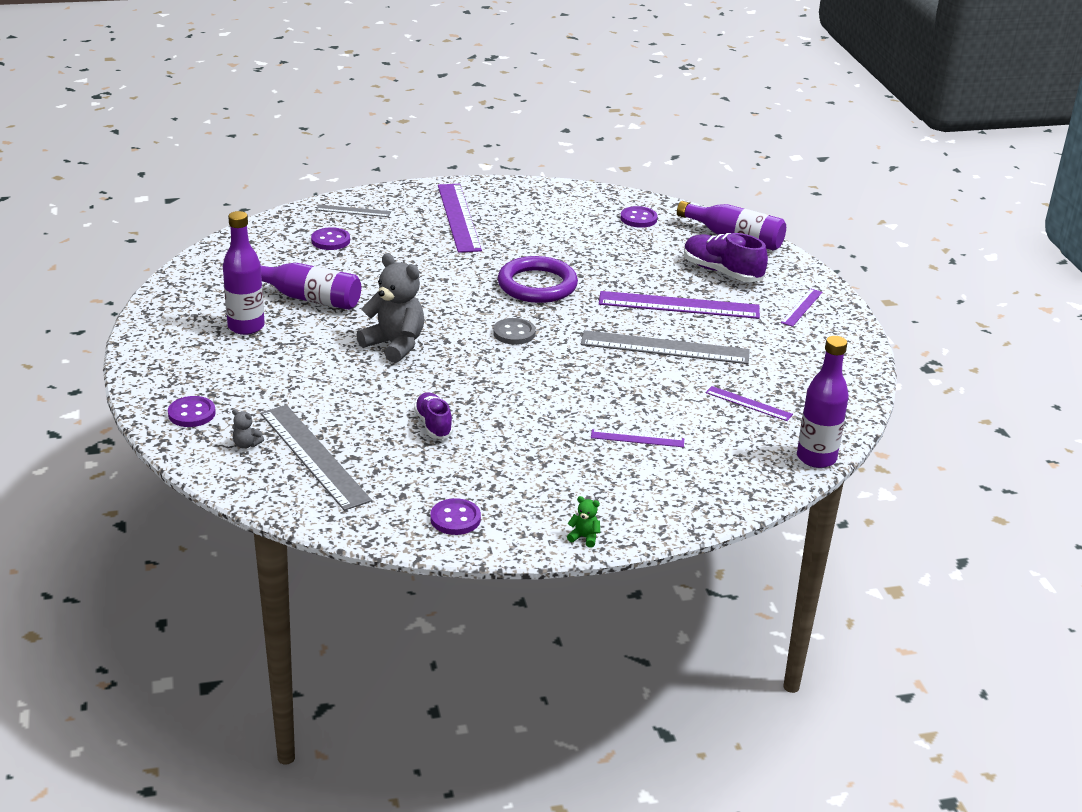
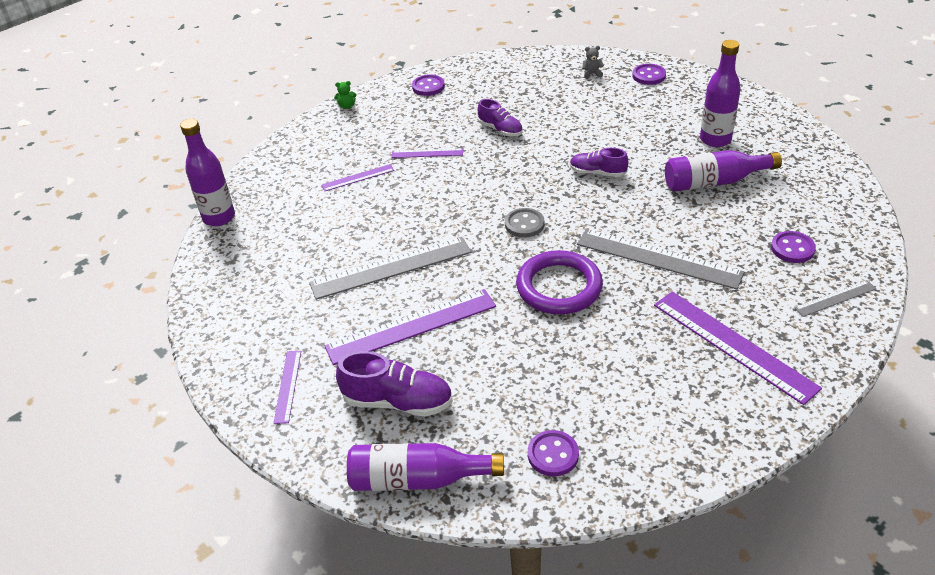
camera: 155 degrees right, 10 degrees up
grey ruler [260,405,372,511] -> grey ruler moved to [577,229,745,290]
grey teddy bear [357,253,424,363] -> purple shoe [570,148,628,177]
purple ruler [706,386,793,421] -> purple ruler moved to [391,148,463,158]

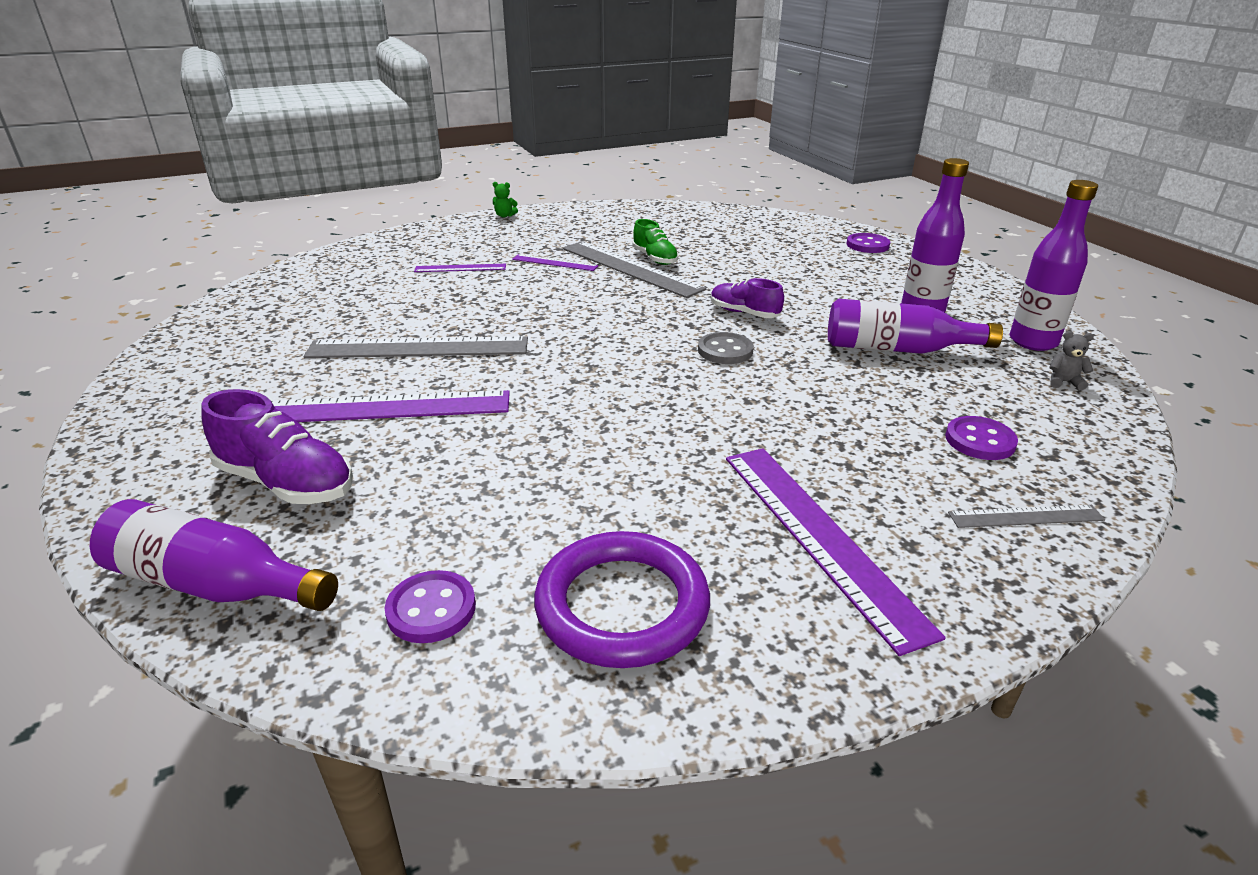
camera: 15 degrees right, 10 degrees down
purple bottle [180,119,235,226] -> purple bottle moved to [1009,180,1098,351]
purple ruler [274,351,301,424] -> none
purple button [412,75,445,96] -> none
purple shoe [478,99,523,136] -> green shoe [632,219,678,265]
grey button [505,208,545,238] -> grey button moved to [698,332,754,364]
purple ring [516,250,603,314] -> purple ring moved to [534,531,710,668]
grey ruler [577,229,745,290] -> grey ruler moved to [562,241,706,298]
grey teddy bear [582,46,604,79] -> grey teddy bear moved to [1049,331,1094,390]

